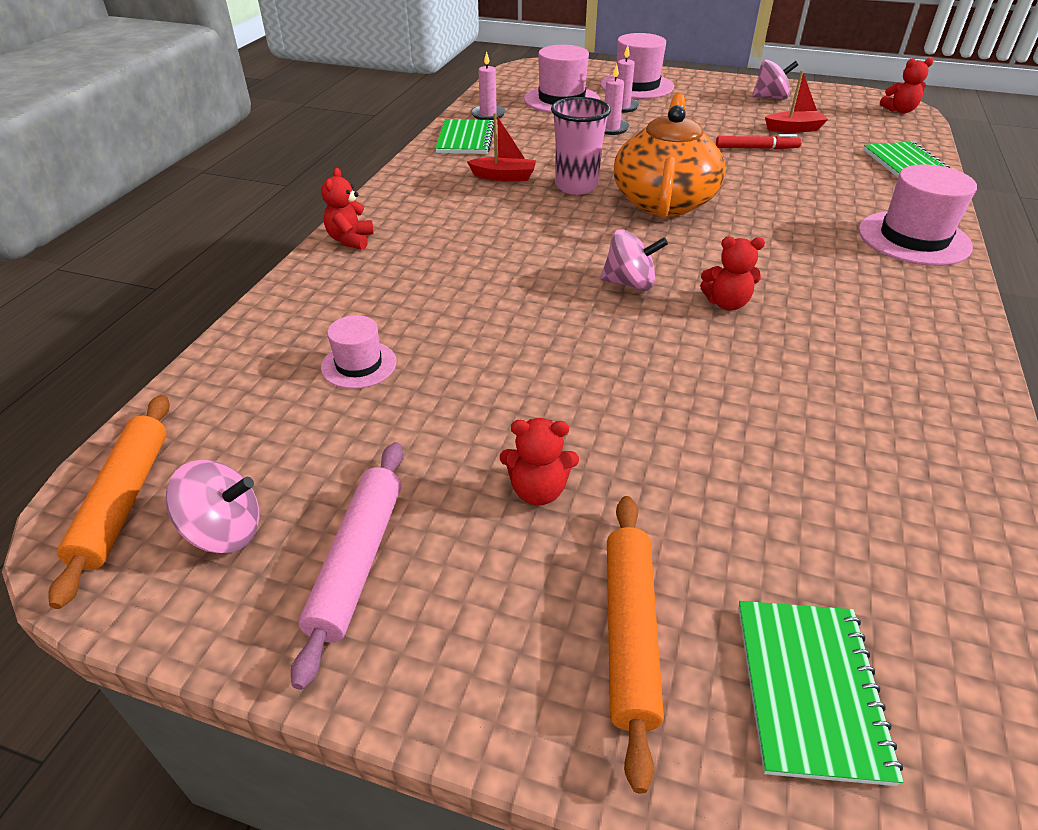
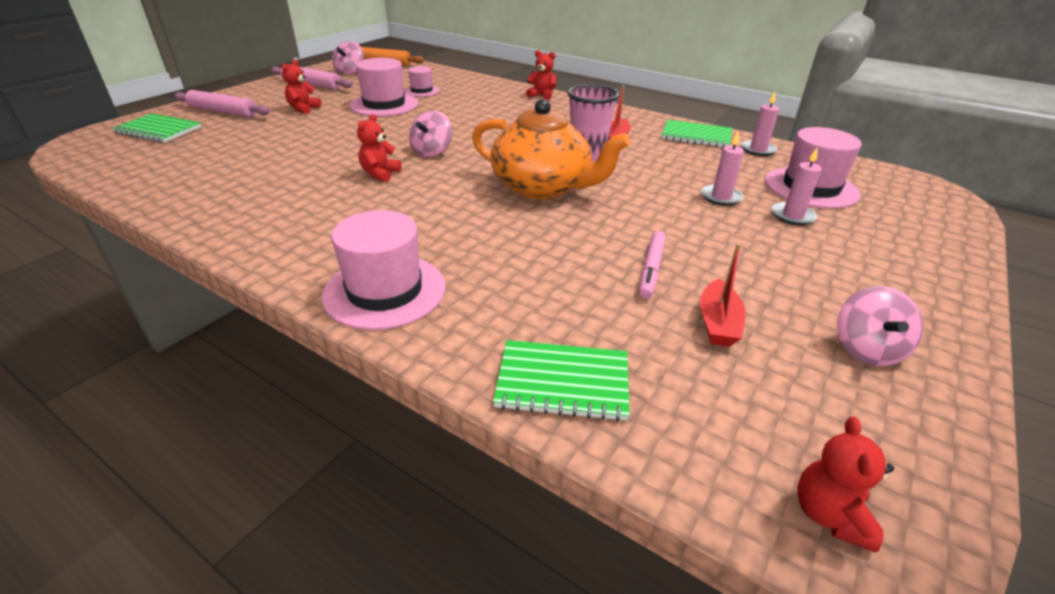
camera: 105 degrees right, 5 degrees down
pink hat [601,33,674,99] -> pink hat moved to [350,58,418,116]
orange rolling pin [607,496,664,793] -> pink rolling pin [174,90,270,117]
red marker [716,134,802,149] -> pink marker [639,231,666,299]

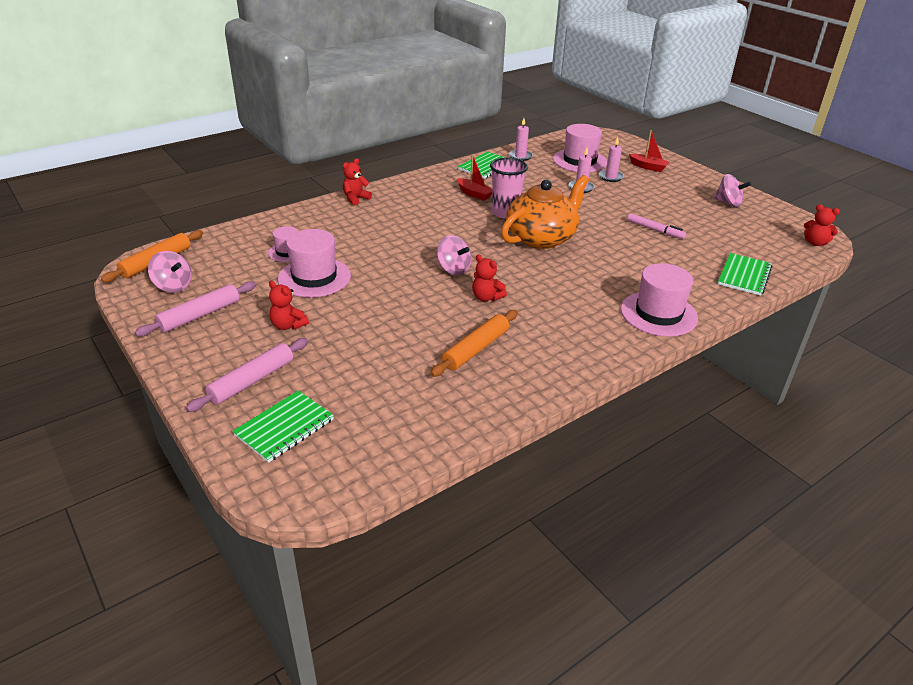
camera: 70 degrees left, 0 degrees up
red boat [700,243,746,347] -> red boat moved to [629,130,669,172]
none -> orange rolling pin [430,310,518,377]

